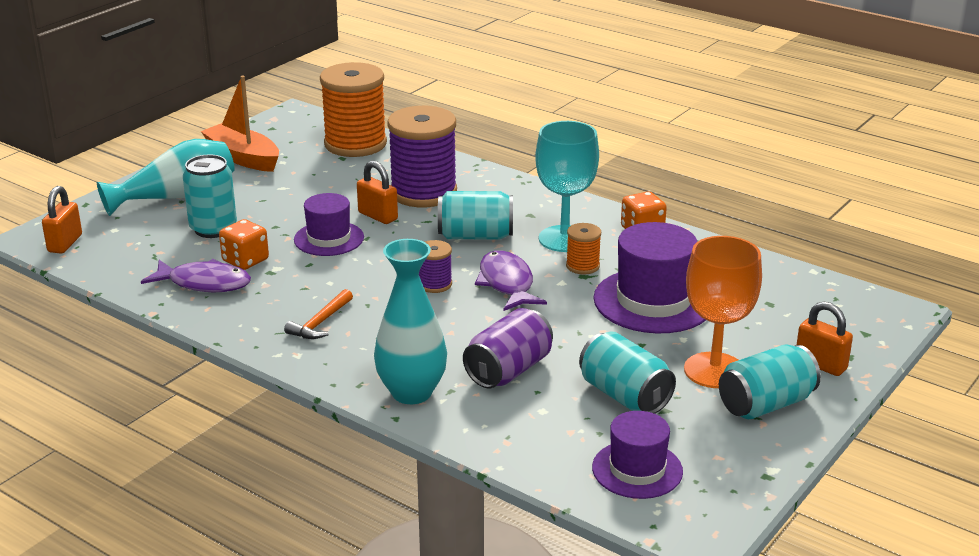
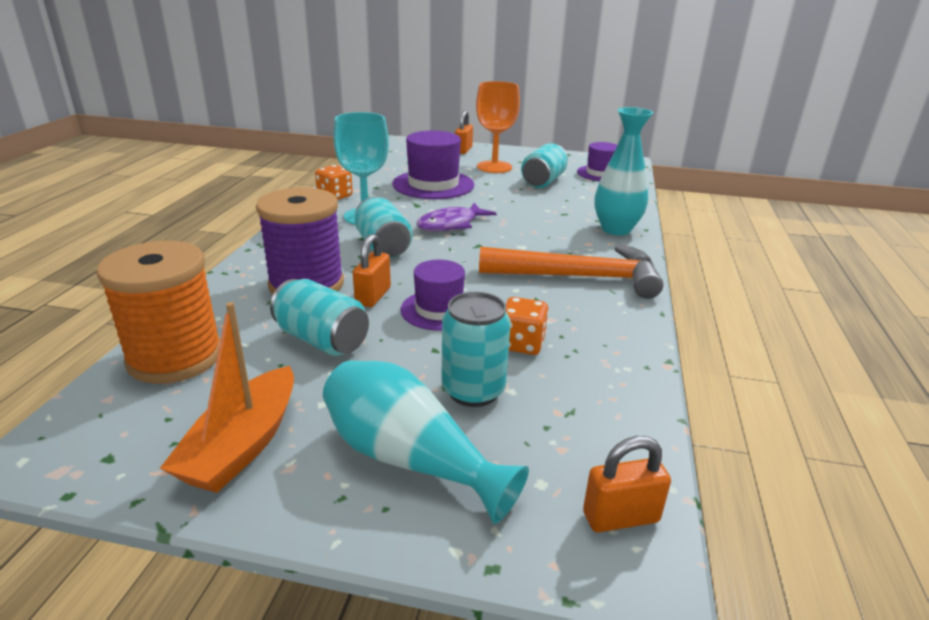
camera: 115 degrees left, 0 degrees up
purple fish [141,259,251,292] -> none
orange hammer [284,289,353,339] -> orange hammer [479,244,663,299], size x2.26
purple spool [419,240,452,293] -> none
purple can [463,308,553,388] -> none
orange spool [566,223,601,274] -> none
turquoise can [719,344,821,419] -> turquoise can moved to [270,279,369,356]

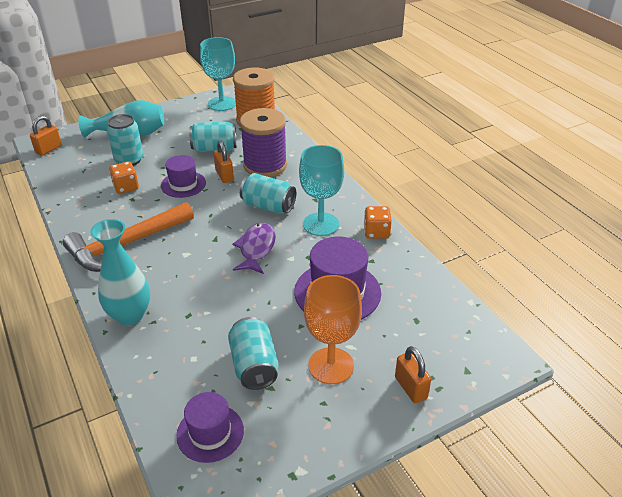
camera: 140 degrees right, 10 degrees up
orange boat [160,302,294,493] -> none
none -> turquoise goblet [200,37,236,111]

